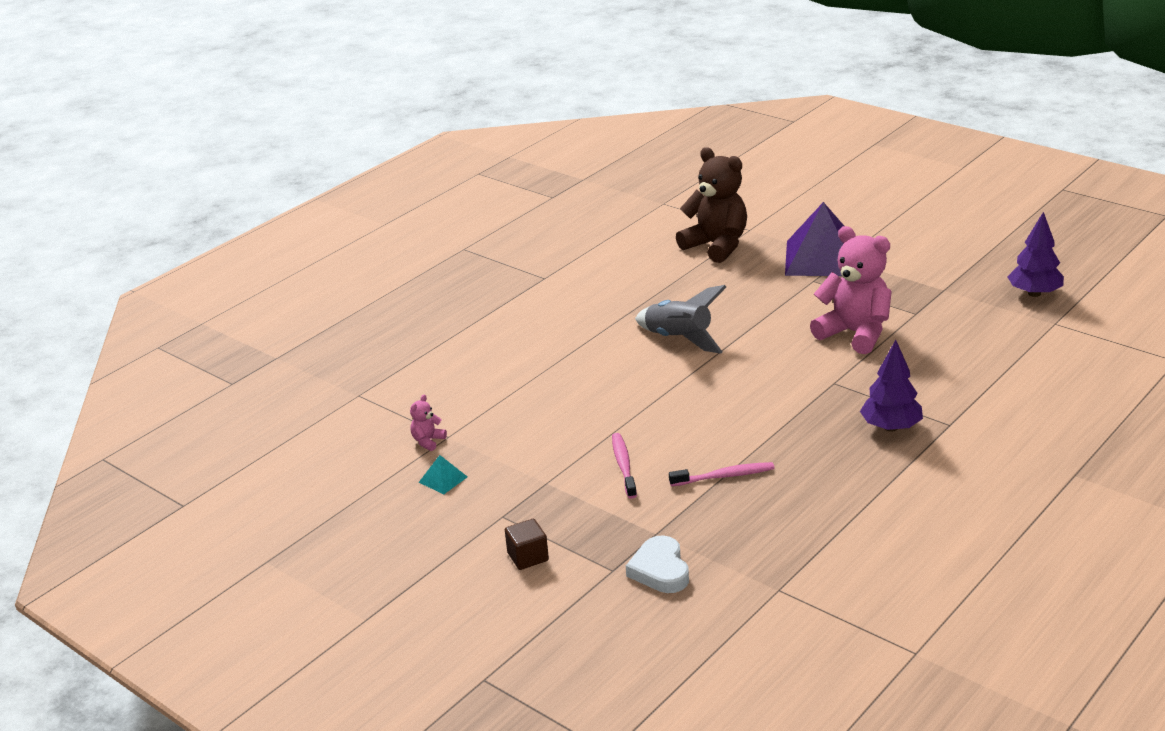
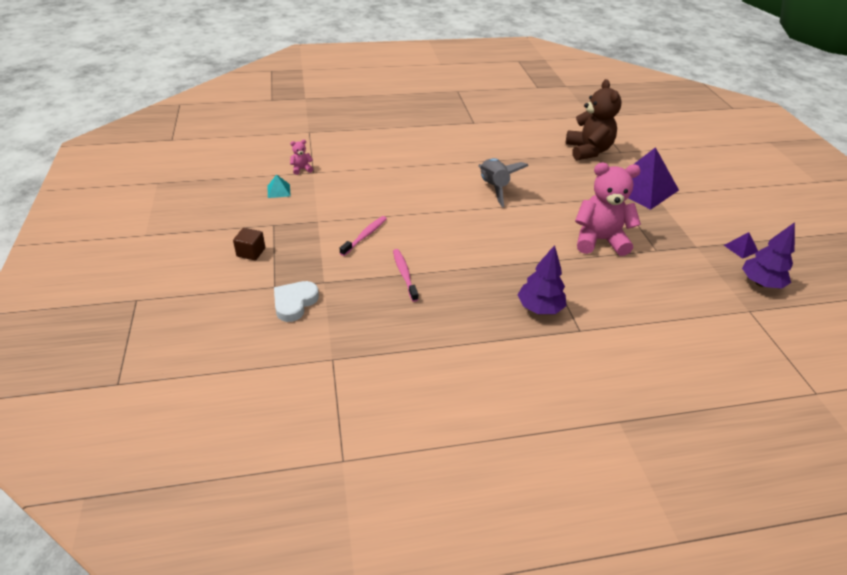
camera: 35 degrees right, 10 degrees up
pink toothbrush [669,462,775,486] -> pink toothbrush turned 135 degrees counterclockwise [393,249,419,302]
pink teddy bear [810,226,892,354] -> pink teddy bear turned 75 degrees counterclockwise [575,163,641,256]
none -> purple pyramid [724,232,758,259]

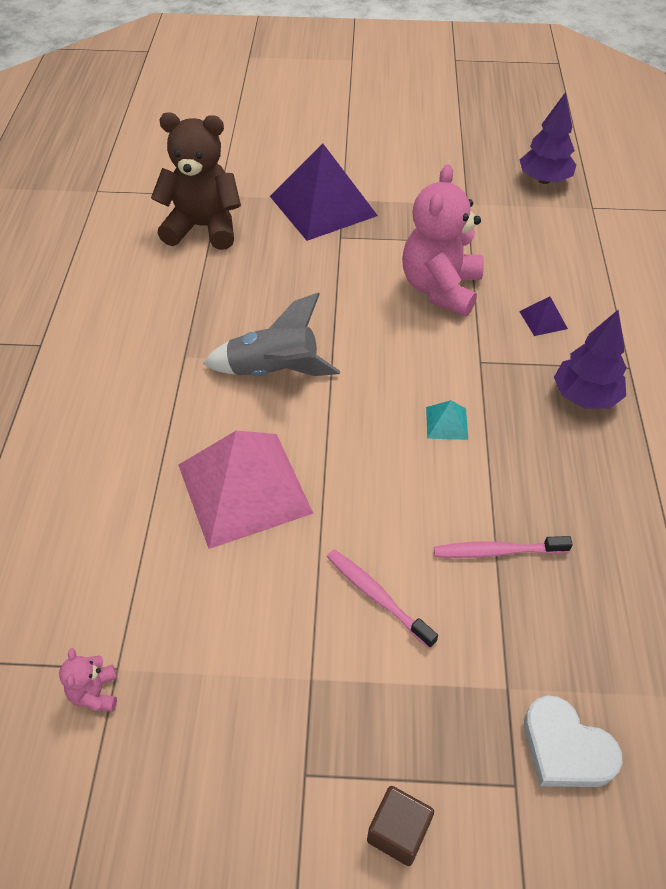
camera: 75 degrees left, 10 degrees up
turquoise pyramid [268,174,291,198] -> turquoise pyramid moved to [426,400,468,440]
purple pyramid [724,232,758,259] -> purple pyramid moved to [519,297,568,336]
none -> pink pyramid [178,430,314,549]

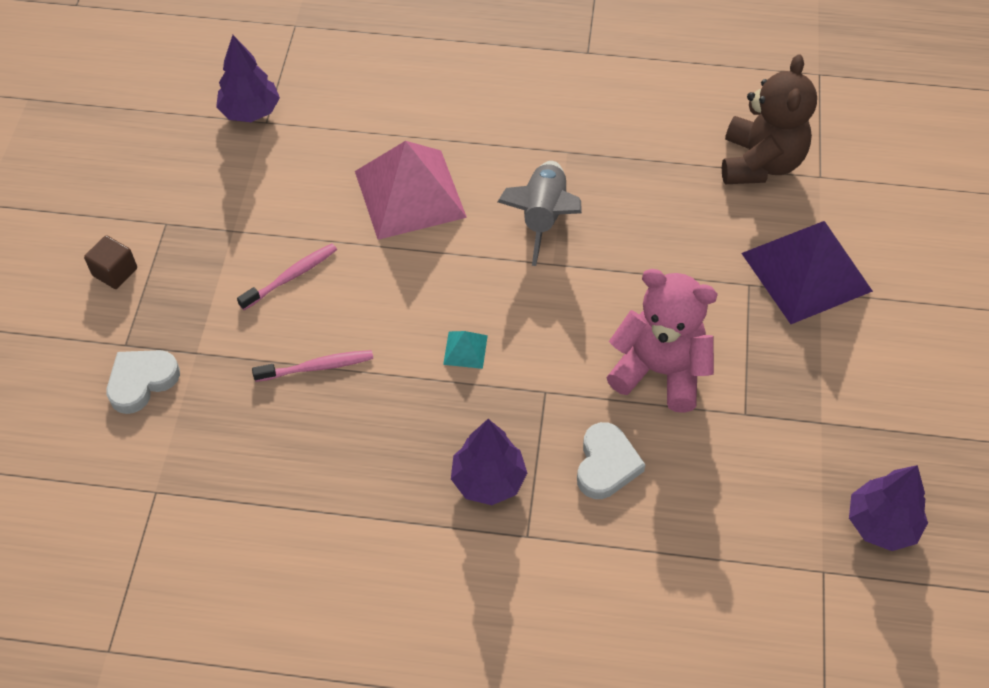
camera: 95 degrees right, 5 degrees up
pink teddy bear [59,648,117,712] -> purple tree [216,35,280,122]
pink toothbrush [434,536,573,558] -> pink toothbrush turned 75 degrees clockwise [252,350,373,382]
purple pyramid [519,297,568,336] -> white heart [577,422,646,499]

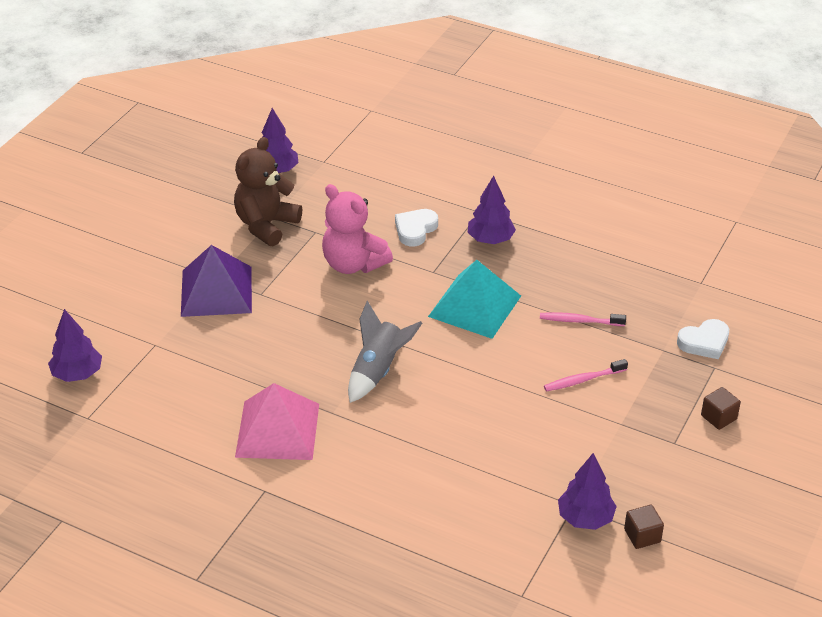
camera: 160 degrees left, 15 degrees down
pink pyramid [355,141,467,240] -> pink pyramid moved to [235,383,319,460]
turquoise pyramid [443,331,488,369] -> turquoise pyramid [428,260,521,339], size x2.49
brown teddy bear [722,54,817,184] -> brown teddy bear moved to [234,137,302,246]
none -> purple tree [48,309,102,382]
none -> brown cube [624,505,664,549]

